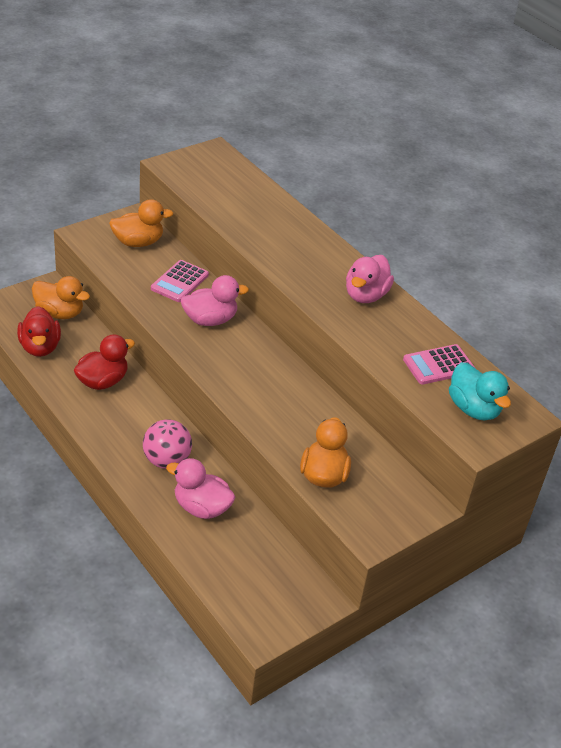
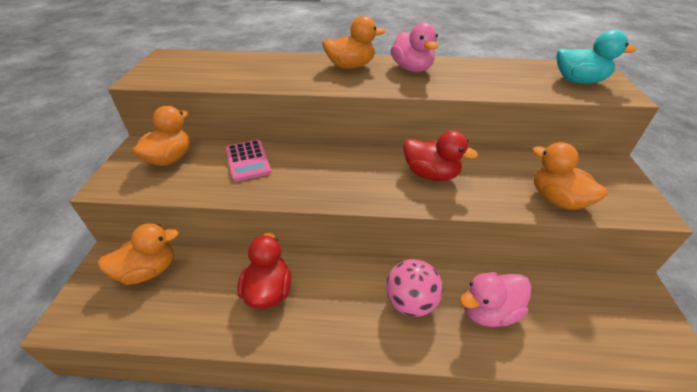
camera: 45 degrees left, 0 degrees up
red duck [17,306,61,357] -> red duck moved to [403,130,478,181]
pink duck [181,275,249,326] -> none
pink calculator [403,344,475,385] -> none
none -> orange duck [322,16,385,69]

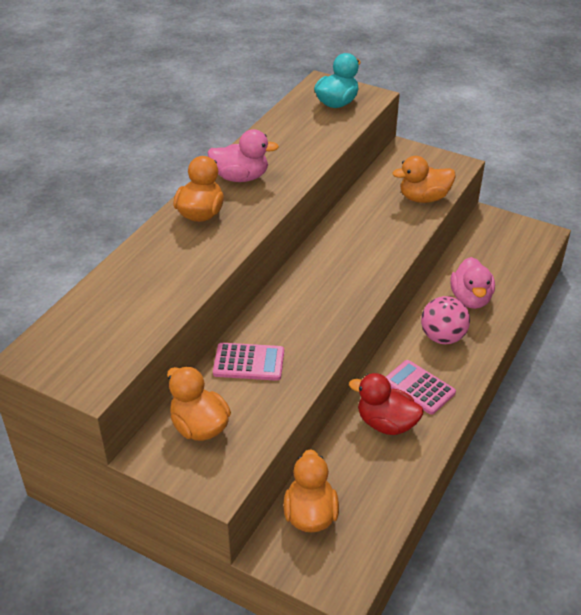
camera: 65 degrees left, 0 degrees up
red duck [403,130,478,181] -> none
none -> pink calculator [386,360,456,415]

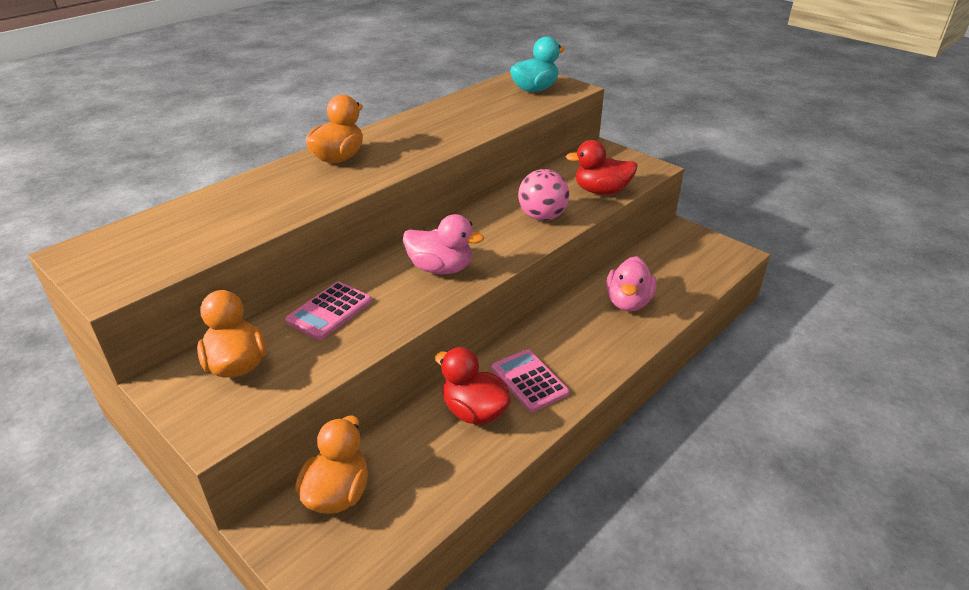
camera: 15 degrees right, 5 degrees down
pink duck [207,129,279,182] -> pink duck moved to [403,214,484,274]
pink calculator [213,343,284,381] -> pink calculator turned 105 degrees clockwise [285,282,372,340]
orange duck [393,156,456,203] -> red duck [566,140,638,195]
pink ball [421,296,470,344] -> pink ball moved to [518,169,569,221]

